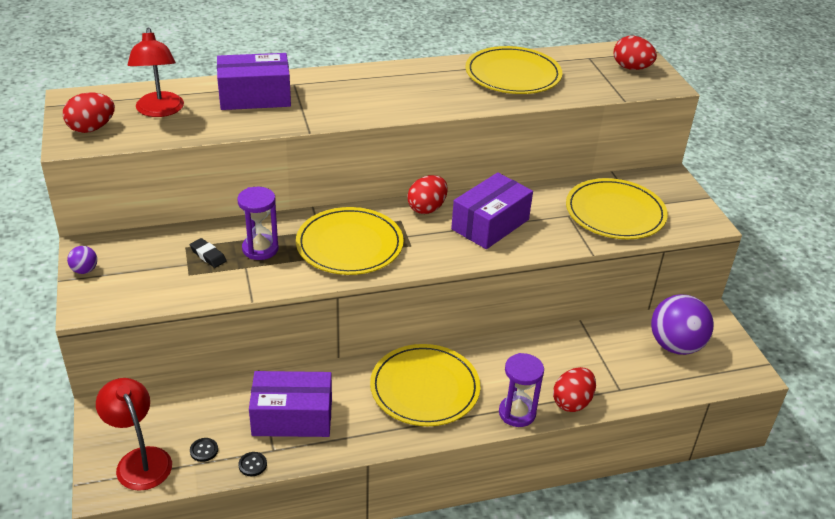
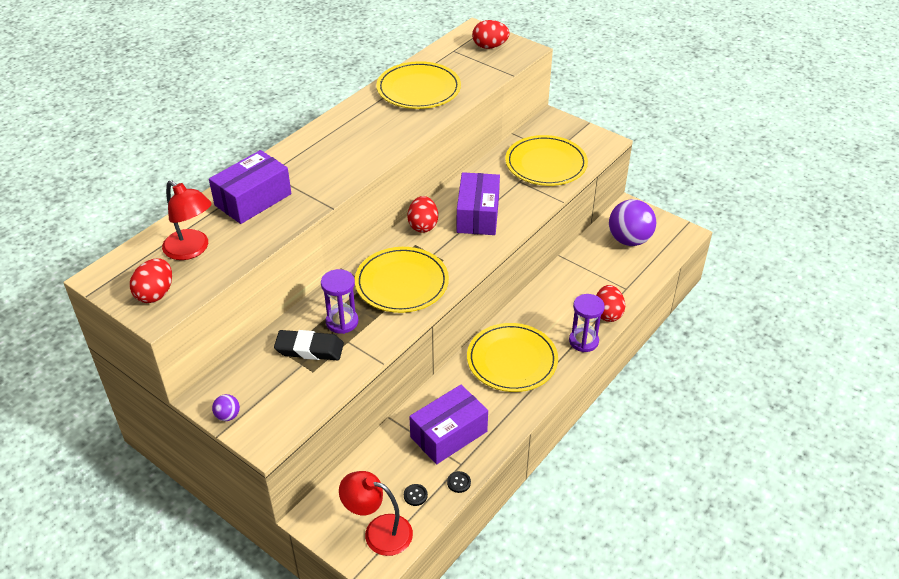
camera: 35 degrees left, 5 degrees up
black eraser [190,238,227,268] -> black eraser [274,330,344,360], size x1.77

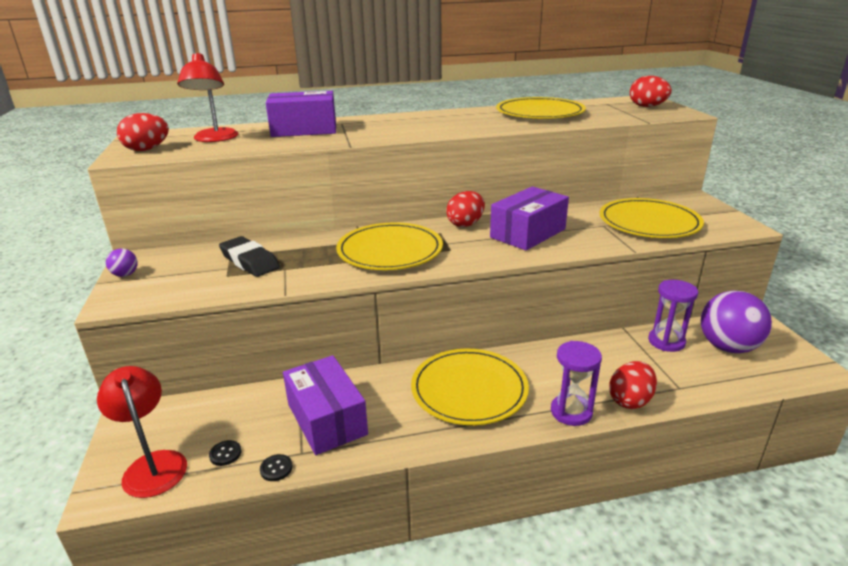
camera: 40 degrees right, 15 degrees down
purple hourglass [321,269,358,334] -> purple hourglass moved to [648,280,698,352]
purple box [409,385,488,464] -> purple box turned 60 degrees clockwise [283,355,368,455]

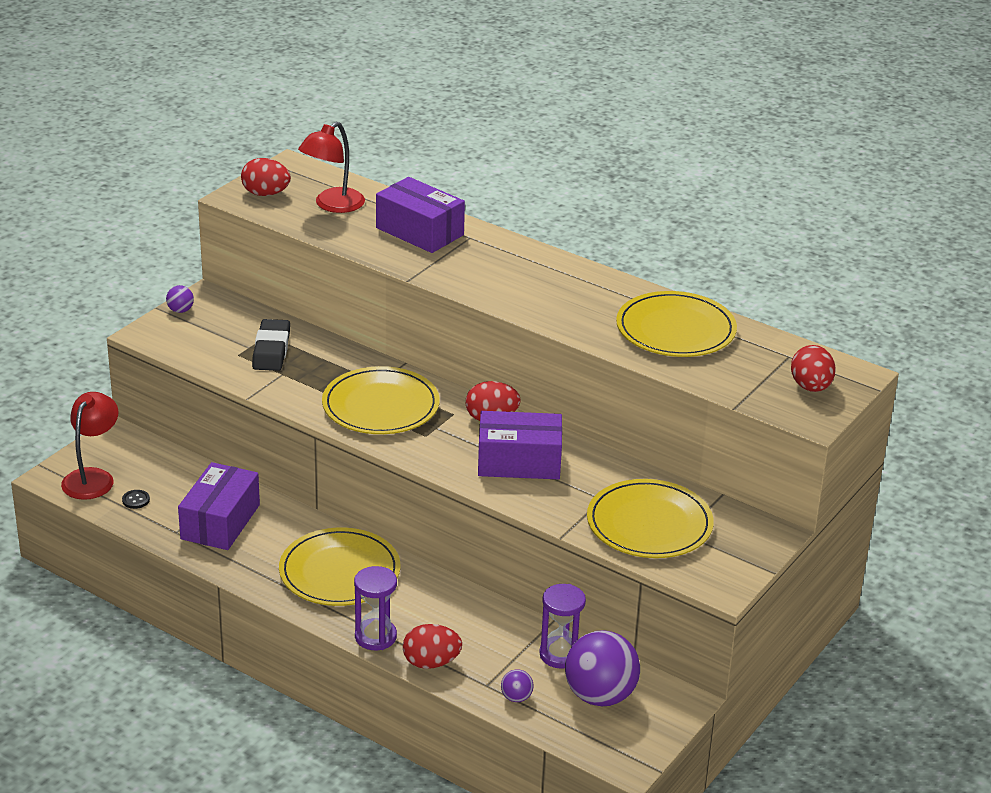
camera: 45 degrees right, 5 degrees up
black button [260,454,293,481] -> none
none -> purple ball [501,669,533,702]

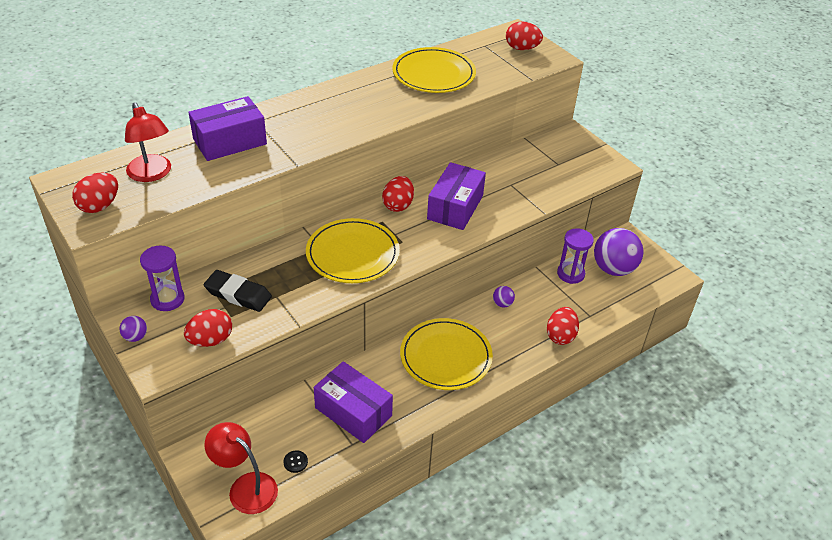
camera: 70 degrees left, 10 degrees up
purple hourglass [354,566,397,650] -> purple hourglass moved to [140,246,184,311]
purple ball [501,669,533,702] -> purple ball moved to [493,286,515,308]
yellow plate [587,479,714,558] -> none
none -> red egg [184,309,232,347]

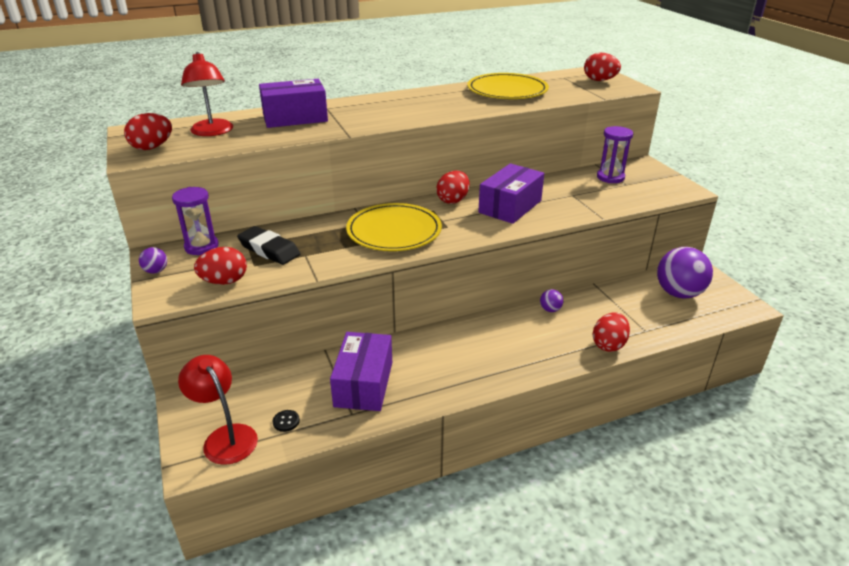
camera: 15 degrees right, 10 degrees down
purple box [314,361,393,443] -> purple box turned 45 degrees clockwise [330,332,392,411]
yellow plate [400,318,493,390] -> none
purple hourglass [557,228,594,284] -> purple hourglass moved to [597,126,633,183]

